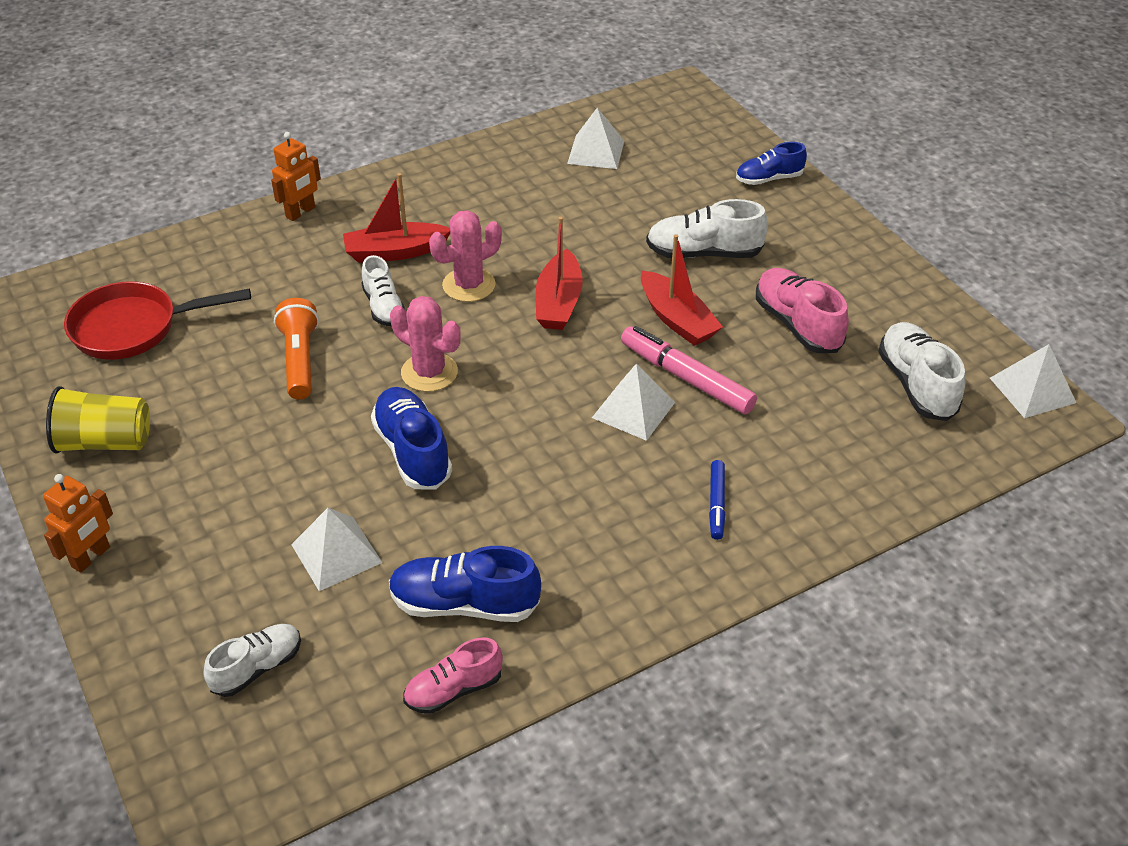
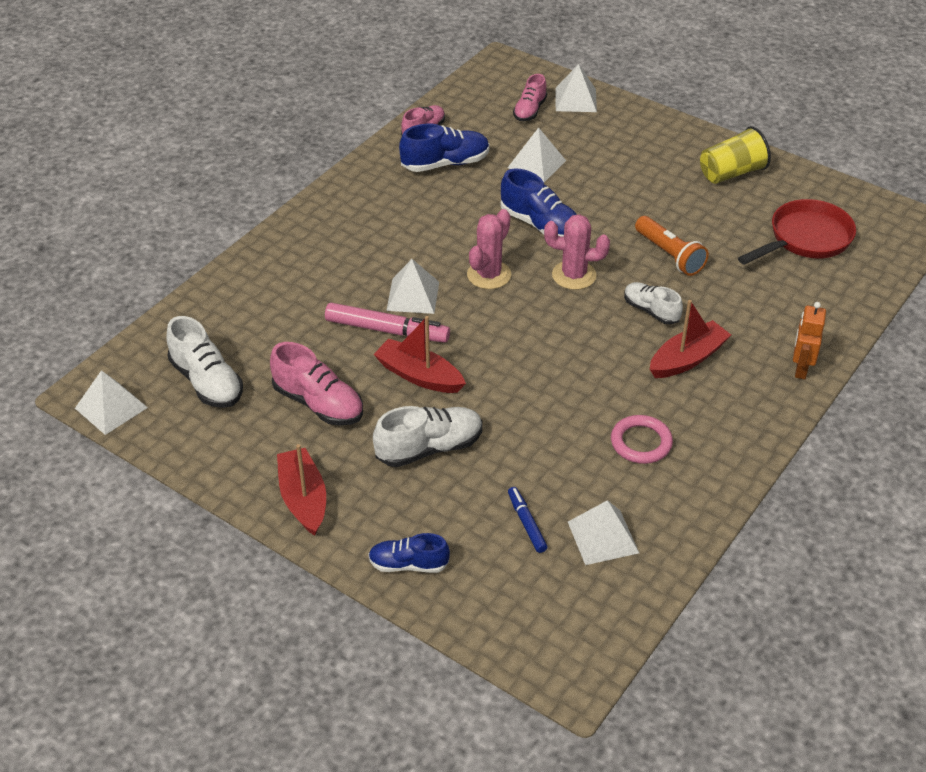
camera: 155 degrees right, 0 degrees up
orange robot [43,474,113,573] -> none
white shoe [203,624,301,697] -> pink shoe [513,74,547,121]
pink cactus [429,210,502,302] -> pink cactus moved to [467,209,511,289]
red boat [536,217,583,330] -> red boat moved to [277,444,326,536]
blue marker [709,460,726,540] -> blue marker moved to [508,487,547,553]
blue shoe [736,142,807,185] -> blue shoe turned 135 degrees counterclockwise [368,533,450,573]
none -> white pyramid [556,64,597,112]
none -> pink ring [611,415,673,464]

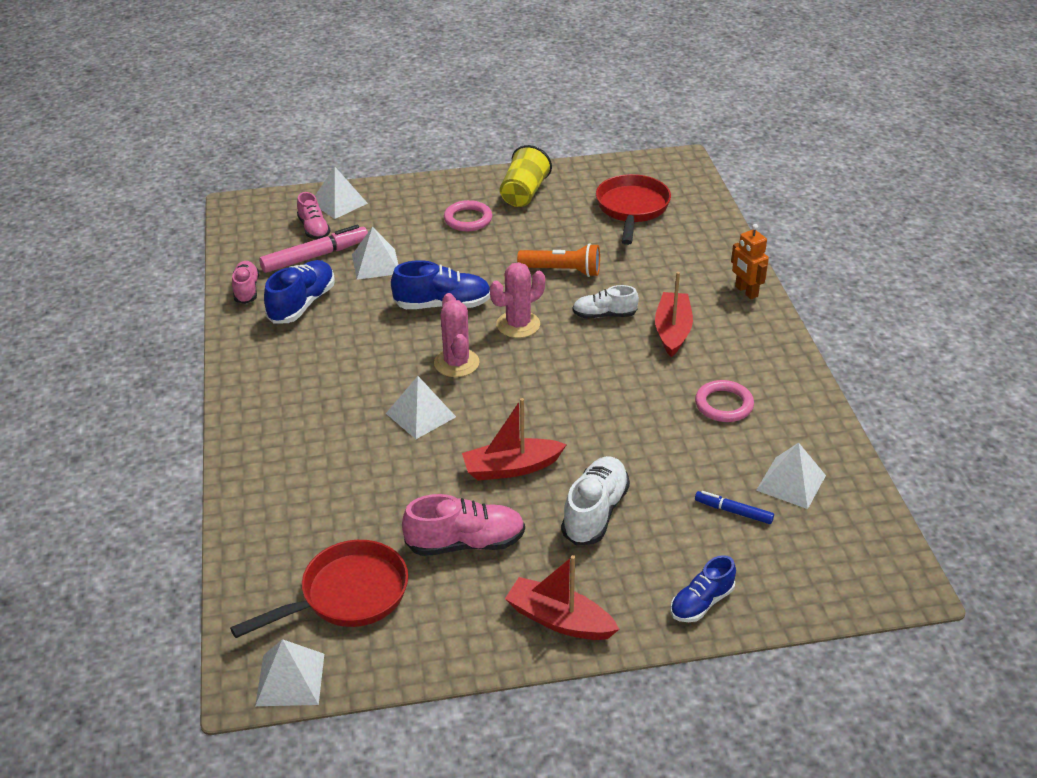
camera: 45 degrees left, 5 degrees down
white shoe [166,316,243,408] -> red pan [230,540,408,638]
pink marker [325,303,450,343] -> pink marker moved to [259,225,368,273]
none -> pink ring [444,200,492,231]

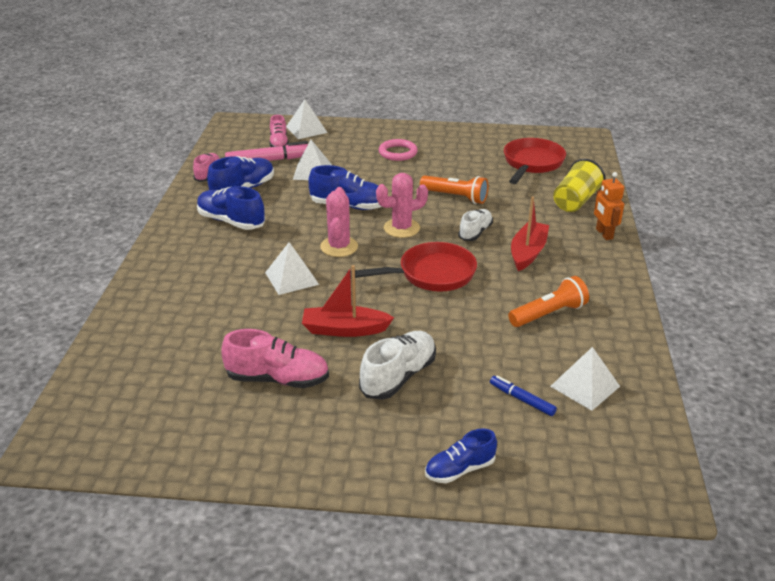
camera: 15 degrees right, 5 degrees down
red pan [230,540,408,638] -> red pan moved to [347,242,477,291]
white pyramid [255,639,324,706] -> none
yellow cup [500,145,552,207] -> yellow cup moved to [553,159,606,212]
red boat [505,555,619,640] -> none
white shoe [572,285,639,319] -> white shoe turned 105 degrees clockwise [458,209,493,241]
pink ring [695,380,754,422] -> orange flashlight [508,276,589,327]
none -> blue shoe [197,186,265,230]

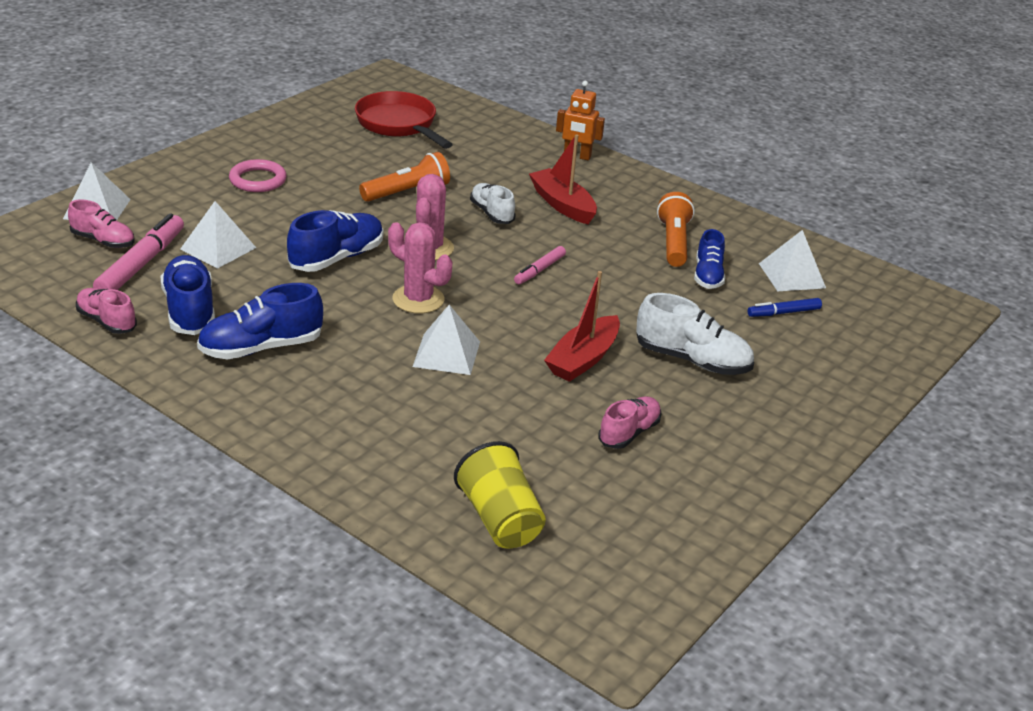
camera: 60 degrees left, 0 degrees up
pink shoe [221,329,329,388] -> pink shoe [598,397,662,449], size x0.65
red pan [347,242,477,291] -> pink marker [514,246,566,284]
white shoe [359,331,436,400] -> white shoe turned 135 degrees clockwise [636,293,754,375]
blue shoe [425,428,497,483] -> blue shoe moved to [694,229,725,289]
yellow cup [553,159,606,212] -> yellow cup moved to [454,441,546,549]

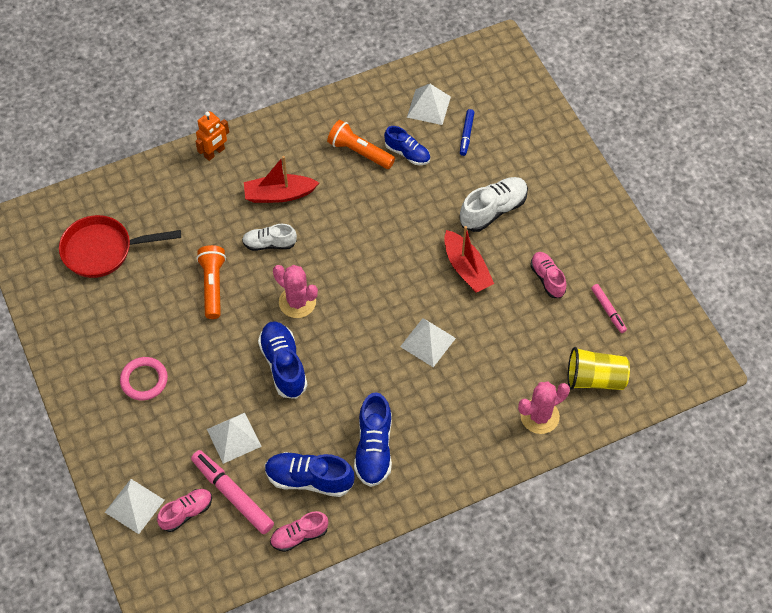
camera: 60 degrees left, 25 degrees up
pink cactus [388,222,452,314] -> pink cactus moved to [518,382,570,434]
pink marker [514,246,566,284] -> pink marker moved to [591,284,627,333]

